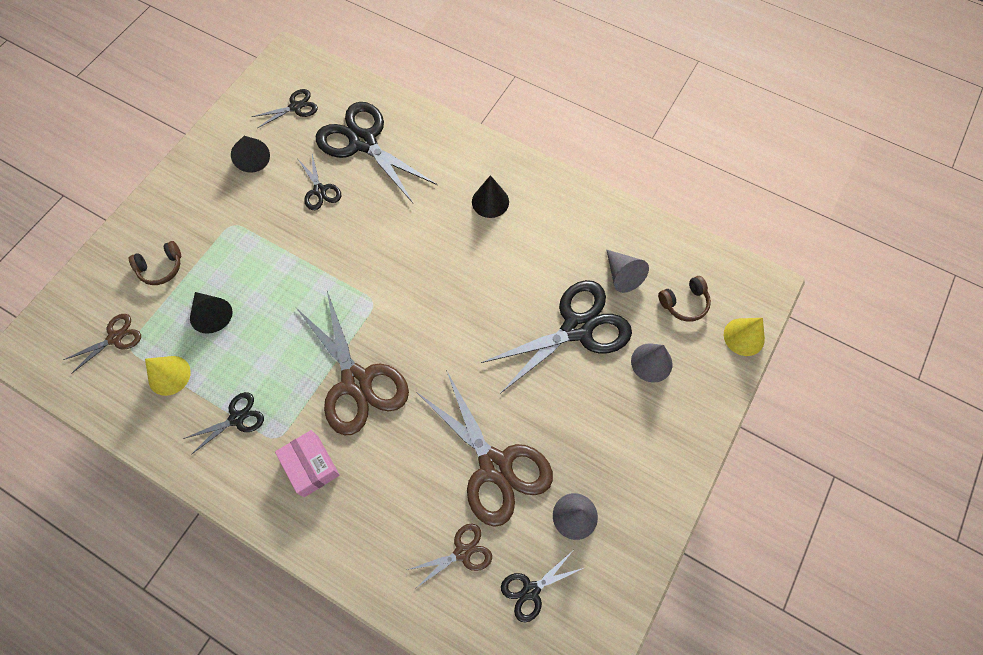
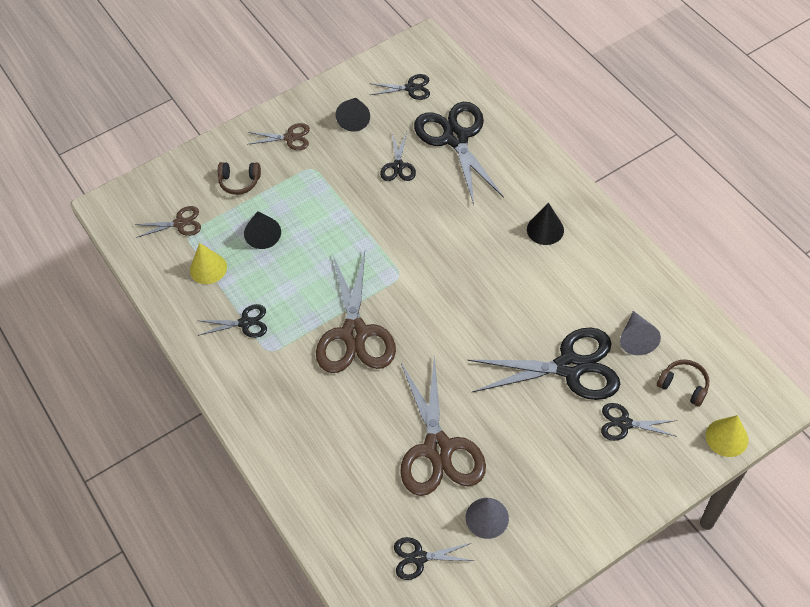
camera: 30 degrees right, 10 degrees down
pink box [275,430,340,497] -> none
brown scissors [407,524,492,589] -> brown scissors moved to [247,123,310,150]
grey cone [631,343,672,383] -> black scissors [601,403,677,441]
brown headphones [658,276,711,322] -> brown headphones turned 150 degrees counterclockwise [657,359,709,407]

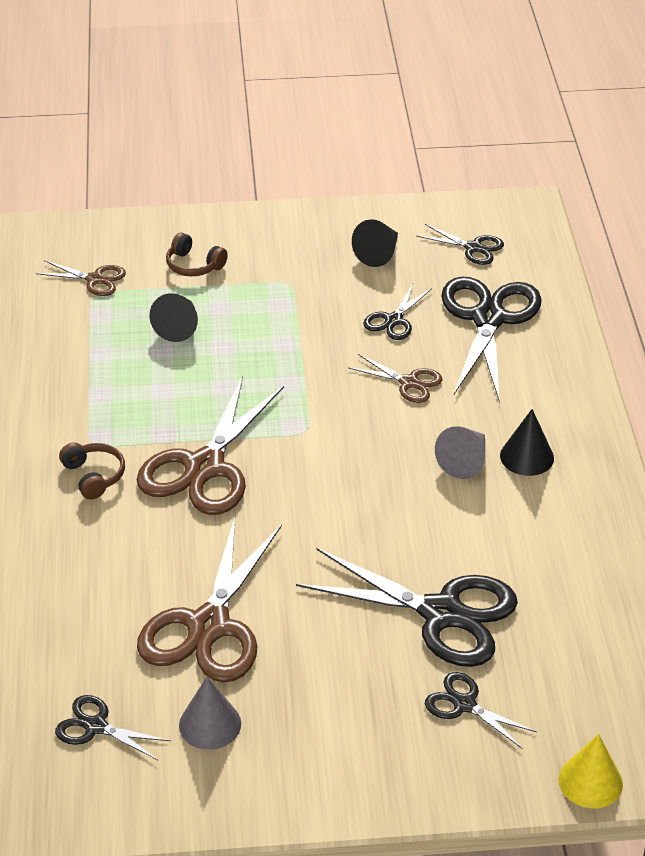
camera: 25 degrees right, 15 degrees down
yellow cone [190,243,227,284] -> none
black scissors [198,304,267,338] -> none
brown scissors [247,123,310,150] -> brown scissors moved to [348,354,442,403]
grey cone [620,311,661,355] -> grey cone moved to [435,426,485,479]
brown headphones [657,359,709,407] -> brown headphones moved to [59,442,125,499]

